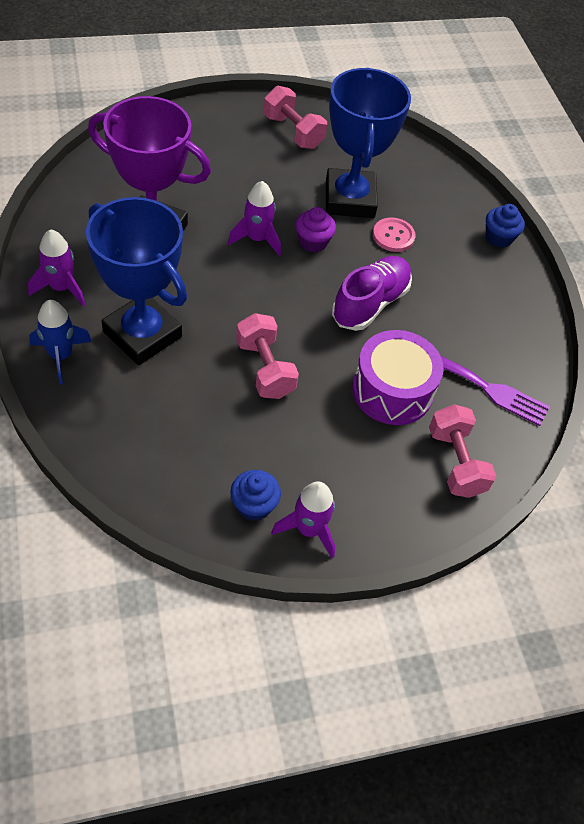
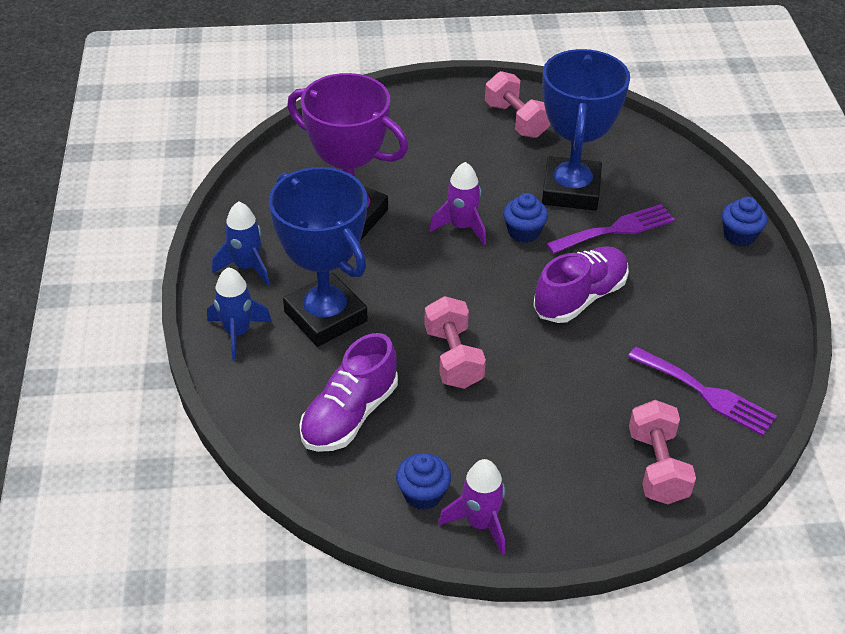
camera: 15 degrees right, 10 degrees down
purple rocket [28,229,86,306] -> blue rocket [212,201,270,286]
purple cupcake [295,207,336,252] -> blue cupcake [503,193,548,243]
purple drum [352,330,444,425] -> none
pink button [373,217,416,252] -> purple fork [546,204,675,254]
none -> purple shoe [299,333,398,452]

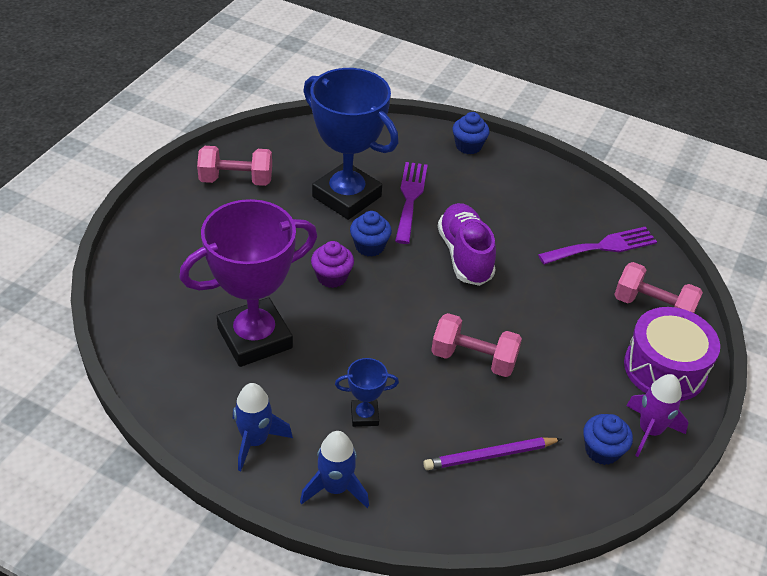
camera: 60 degrees left, 0 degrees up
blue trophy [269,167,368,347] -> blue trophy [335,358,399,427], size x0.43
purple shoe [299,333,398,452] -> purple pencil [423,437,562,470]
purple rocket [429,162,486,245] -> purple cupcake [311,241,354,288]
none -> purple drum [624,307,720,401]

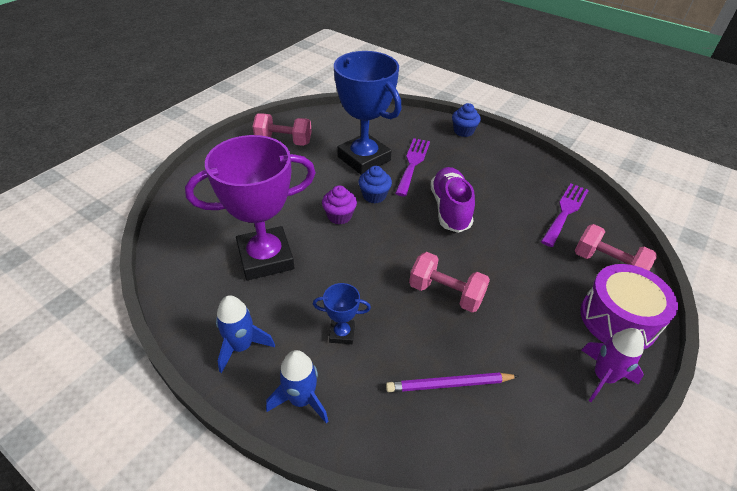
camera: 10 degrees right, 0 degrees up
purple fork [538,227,657,265] -> purple fork turned 45 degrees counterclockwise [541,183,589,247]
blue cupcake [583,414,633,465] -> none

